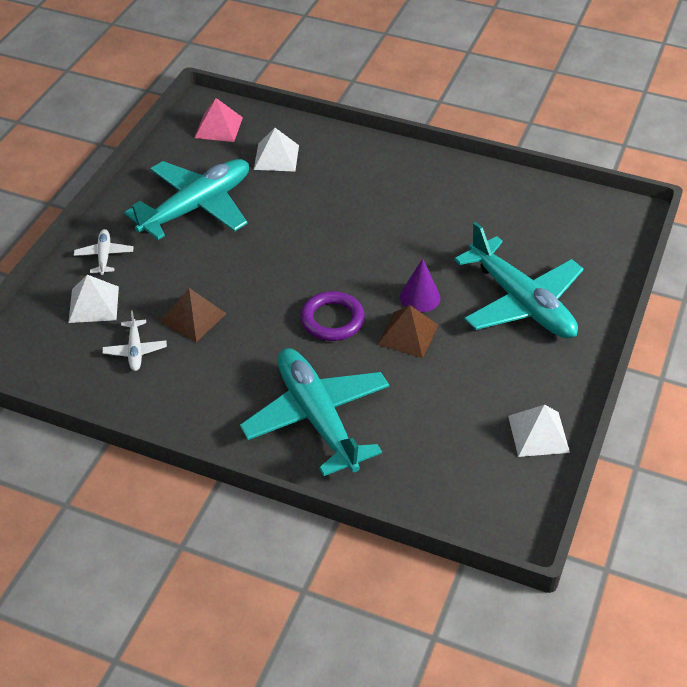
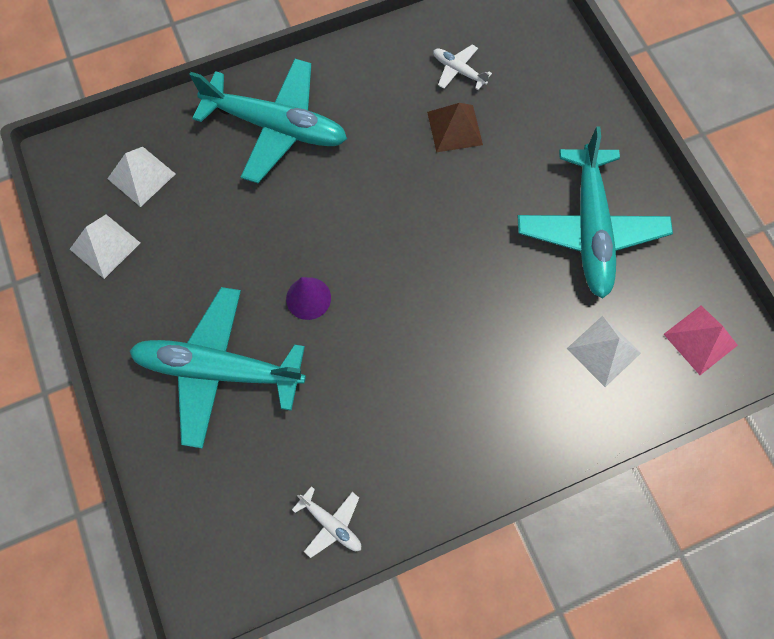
camera: 135 degrees right, 25 degrees up
white pyramid [68,275,119,323] -> white pyramid moved to [107,147,175,207]
white plane [74,229,133,275] -> white plane moved to [292,486,361,558]
purple ring [300,291,365,341] -> none
brown pyramid [377,305,439,358] -> none

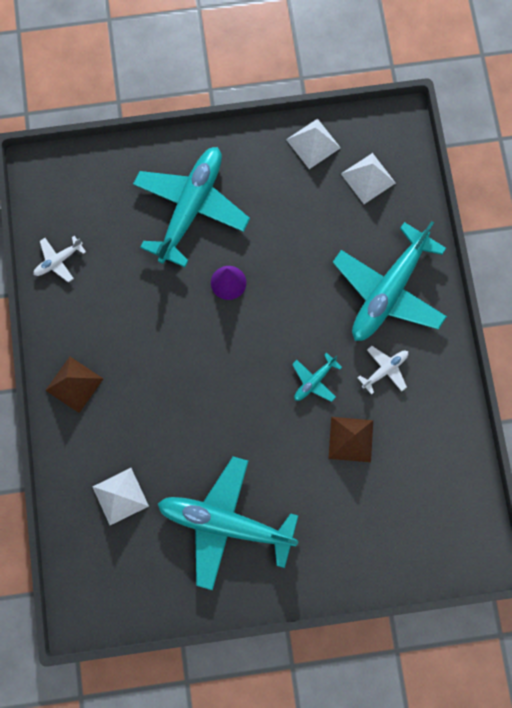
camera: 105 degrees right, 5 degrees up
white plane [433,45,492,90] -> white plane moved to [358,346,408,395]
pink pyramid [664,305,738,375] -> none
none -> brown pyramid [45,357,103,413]
none -> turquoise plane [292,352,342,402]

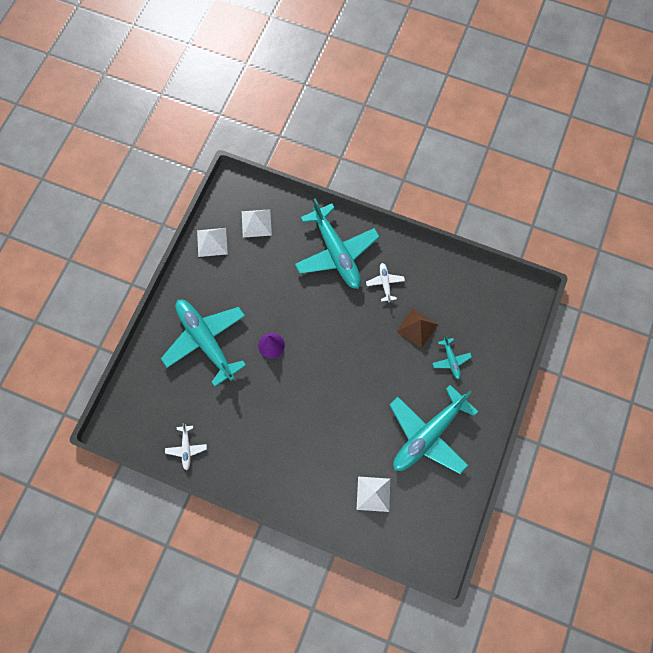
camera: 60 degrees left, 5 degrees down
brown pyramid [45,357,103,413] -> none
turquoise plane [292,352,342,402] -> turquoise plane moved to [432,336,472,379]

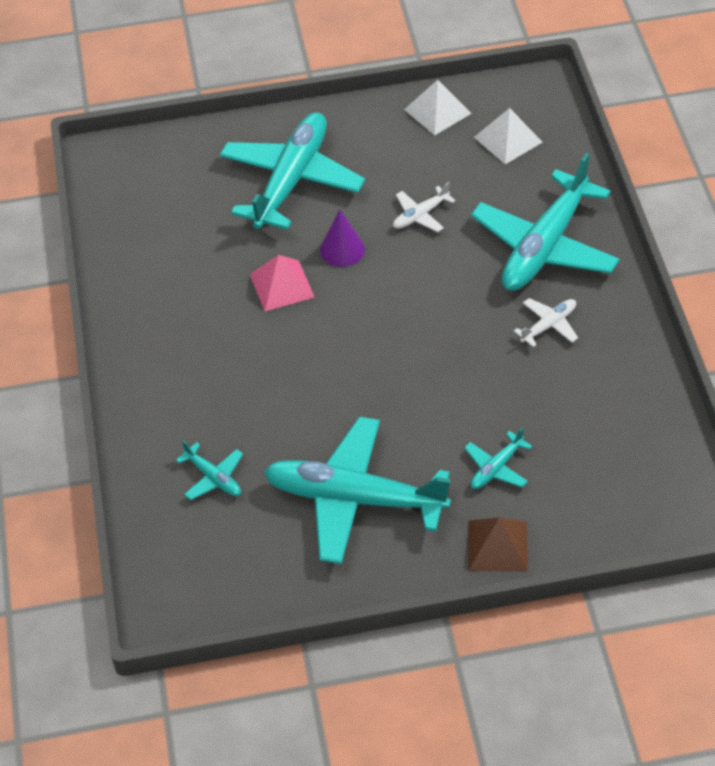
camera: 60 degrees right, 20 degrees down
white plane [165,423,207,470] -> white plane moved to [393,182,455,232]
white pyramid [357,477,390,512] -> turquoise plane [176,440,243,500]
brown pyramid [396,308,438,348] -> brown pyramid moved to [468,517,528,572]
none -> pink pyramid [250,255,315,311]

